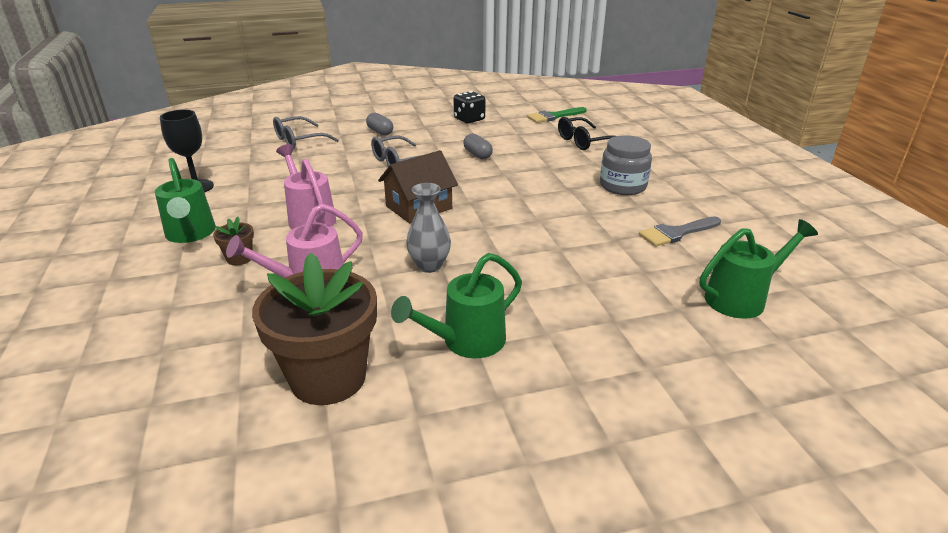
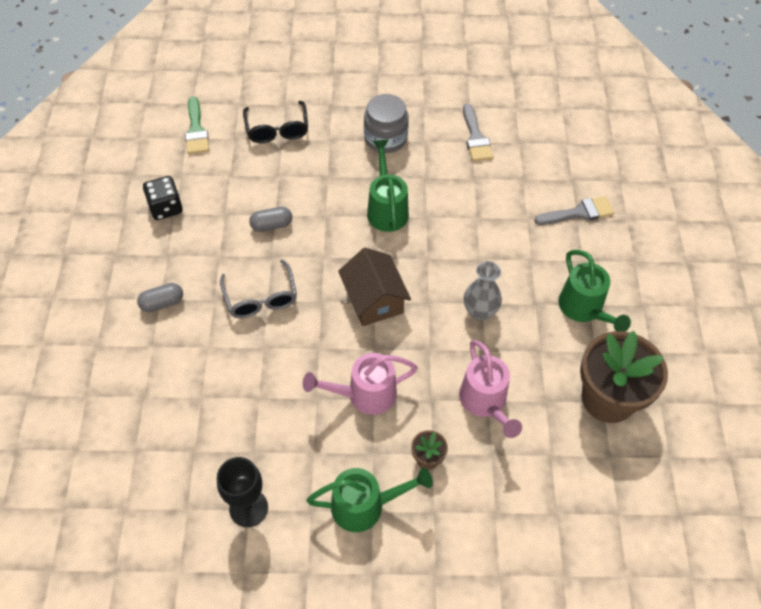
camera: 75 degrees left, 25 degrees up
grey glasses [273,116,339,149] -> none
green watering can [699,219,818,319] -> green watering can moved to [367,140,409,232]
none -> grey brush [534,196,614,225]

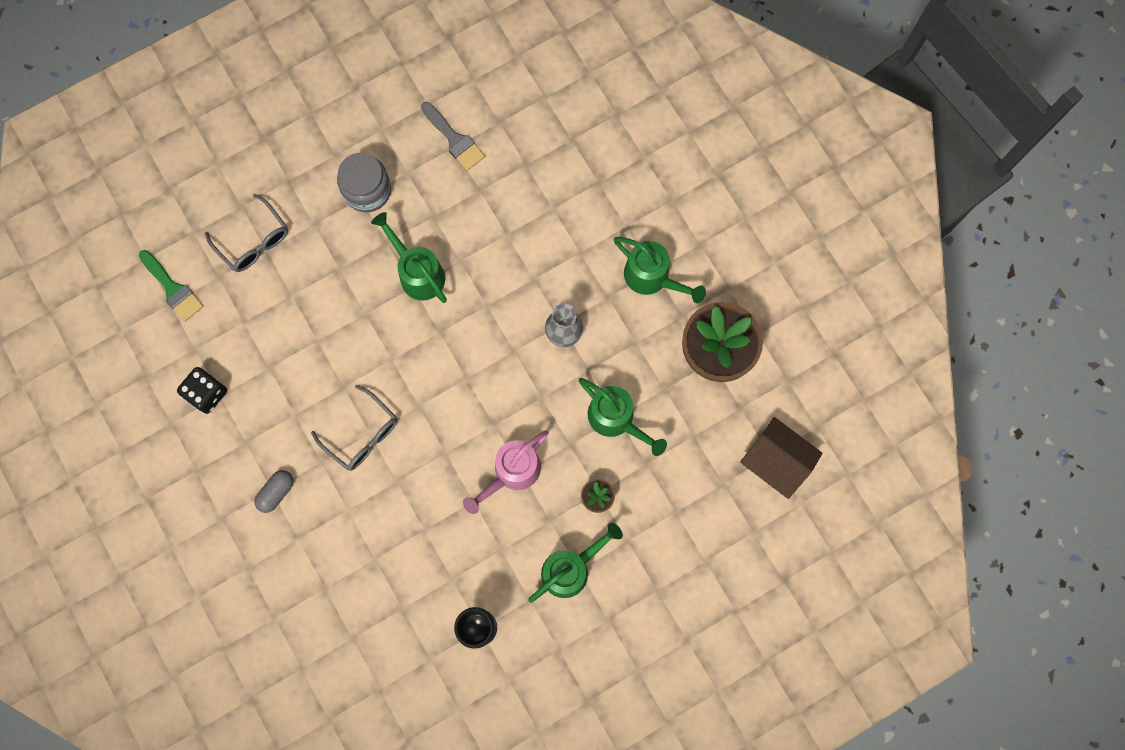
camera: 30 degrees left, 20 degrees up
black glasses [243,101,308,143] -> grey glasses [205,194,288,272]
grey capsule [249,207,292,232] -> none
brown house [338,248,411,326] -> brown house moved to [740,417,823,499]
pink watering can [459,340,522,438] -> green watering can [579,378,667,456]
grey brush [534,196,614,225] -> none

